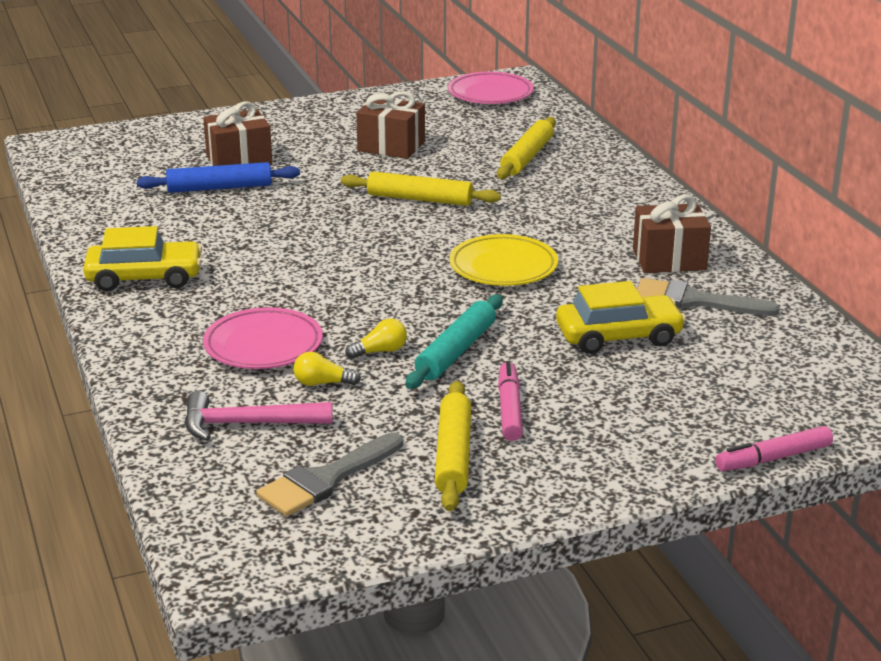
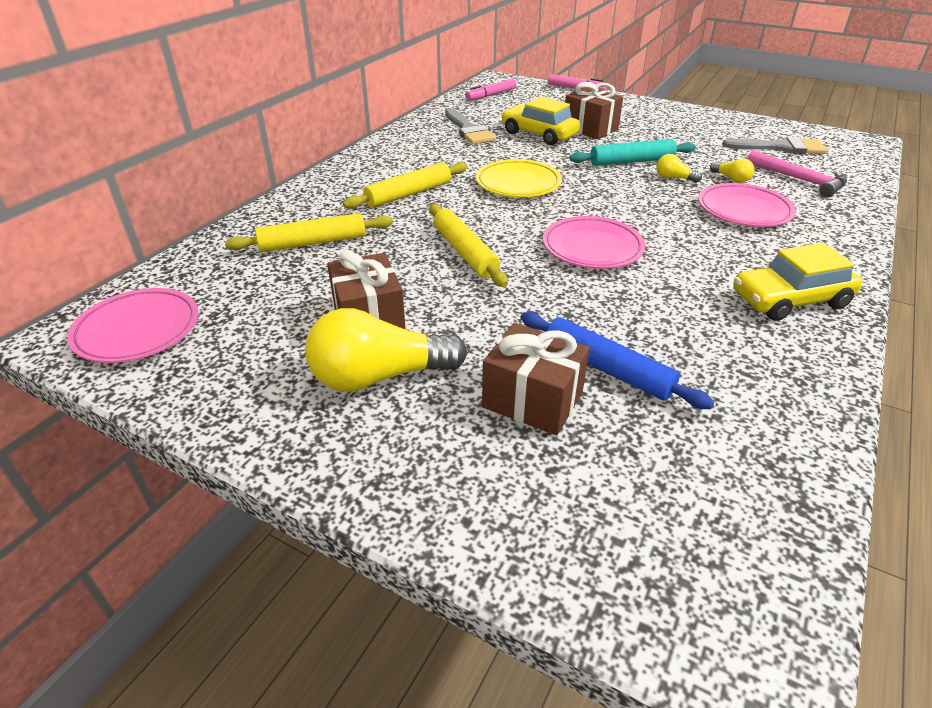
camera: 130 degrees left, 10 degrees up
yellow car [83,226,202,291] -> yellow car turned 60 degrees counterclockwise [733,243,862,321]
yellow rolling pin [435,381,471,511] -> yellow rolling pin moved to [343,162,467,209]
pink marker [498,361,523,441] -> pink marker moved to [465,79,517,101]
brown gift [633,195,711,273] -> brown gift moved to [565,82,623,139]
none -> yellow light bulb [305,308,467,392]
none -> pink plate [543,216,645,269]

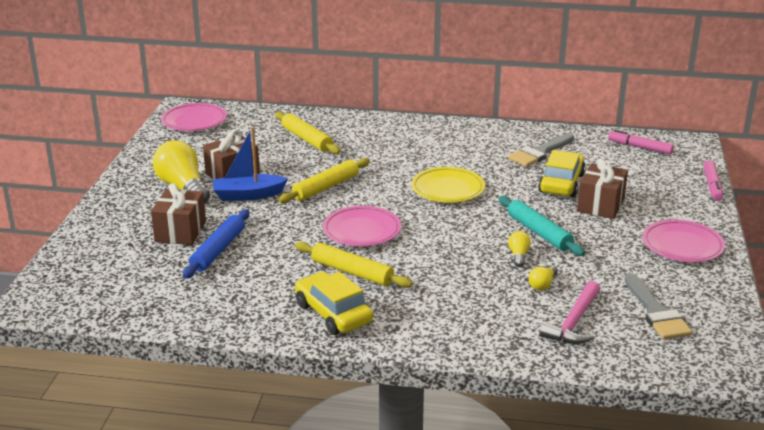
camera: 70 degrees right, 10 degrees down
yellow rolling pin [343,162,467,209] -> yellow rolling pin moved to [295,242,413,288]
pink plate [698,183,796,227] -> pink plate moved to [642,219,725,262]
none -> blue boat [213,127,288,201]

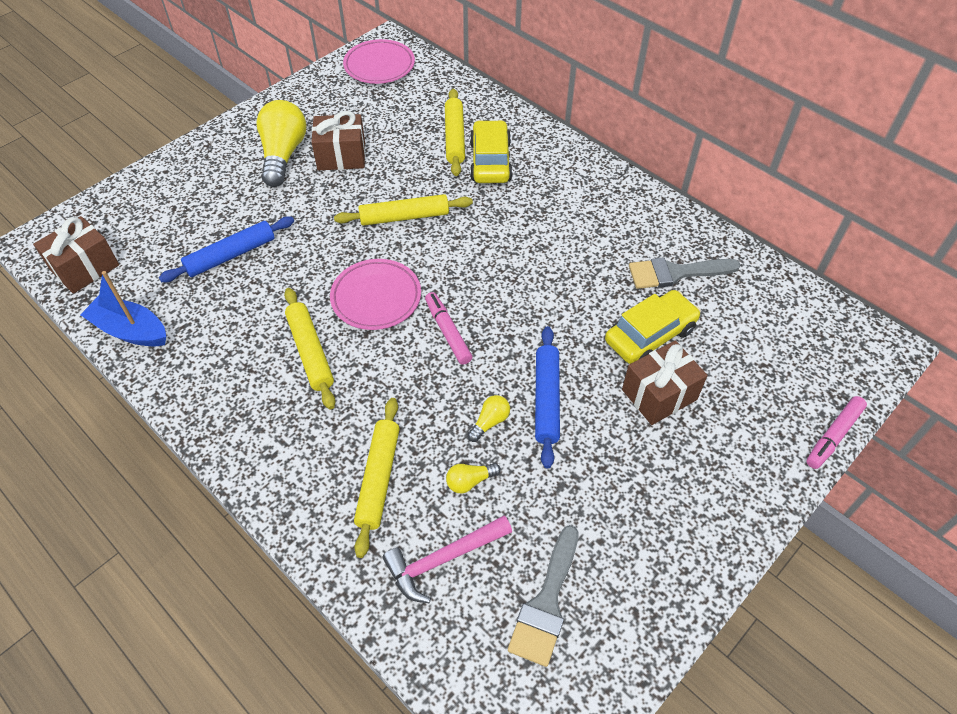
camera: 35 degrees right, 25 degrees up
brown gift [151,183,206,245] -> brown gift moved to [33,216,119,294]
blue boat [213,127,288,201] -> blue boat moved to [80,271,166,347]
yellow car [295,272,373,335] -> yellow car moved to [470,120,513,183]
yellow plate [412,167,485,203] -> none
turquoise rolling pin [498,196,585,256] -> blue rolling pin [535,326,560,468]
pink marker [608,130,674,154] -> pink marker moved to [425,292,472,365]
pink plate [642,219,725,262] -> none
none -> yellow rolling pin [354,398,400,558]

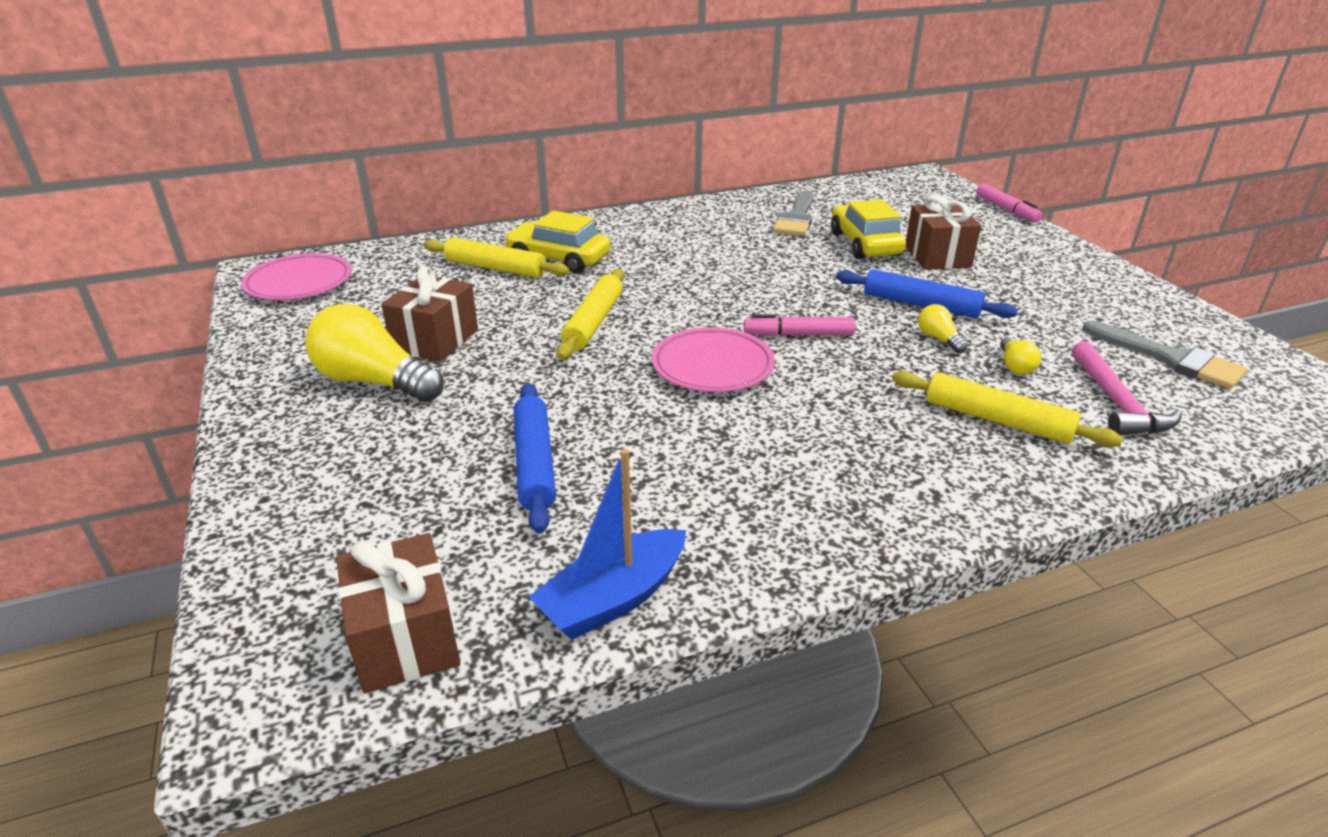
camera: 65 degrees left, 20 degrees down
yellow rolling pin [284,288,336,410] -> none

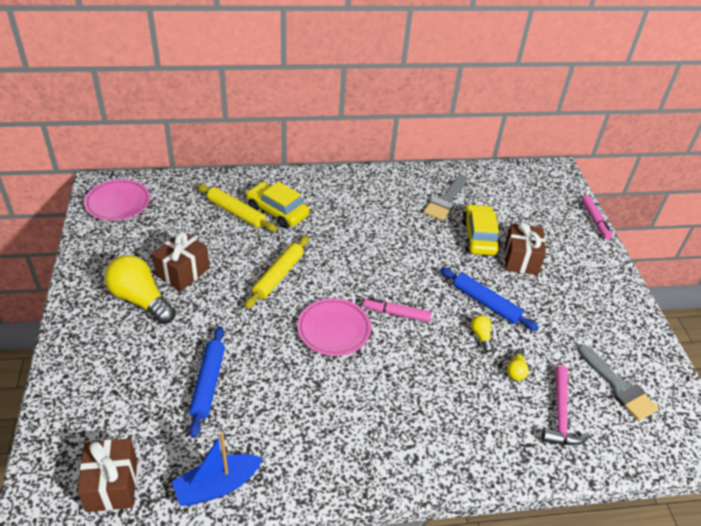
camera: 10 degrees right, 10 degrees up
yellow rolling pin [892,371,1123,447] -> none

